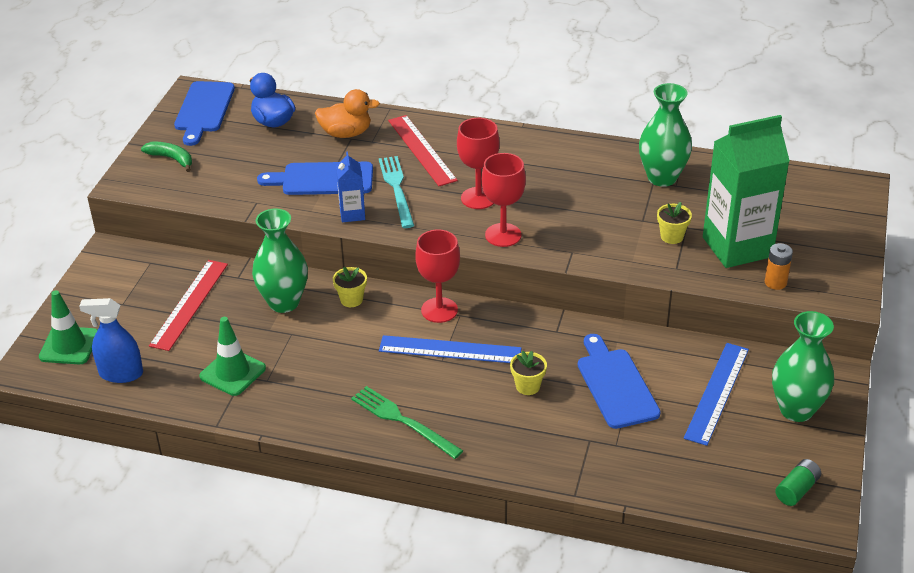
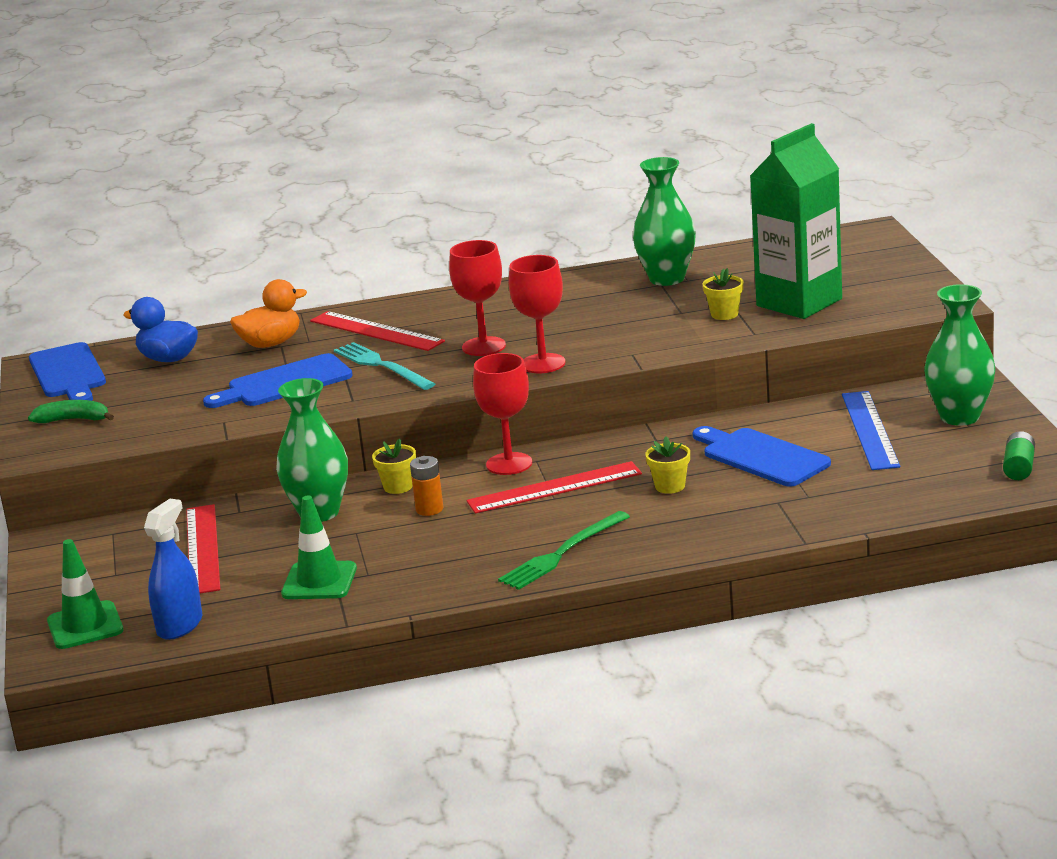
camera: 25 degrees left, 15 degrees down
blue spray bottle [79,298,143,383] -> blue spray bottle turned 135 degrees clockwise [144,499,202,640]
blue carton [336,152,365,222] -> none
green fork [351,386,463,459] -> green fork turned 60 degrees counterclockwise [498,511,630,590]
blue ruler [379,335,522,363] -> red ruler [466,461,642,514]
orange battery [765,243,793,290] -> orange battery moved to [410,456,443,516]

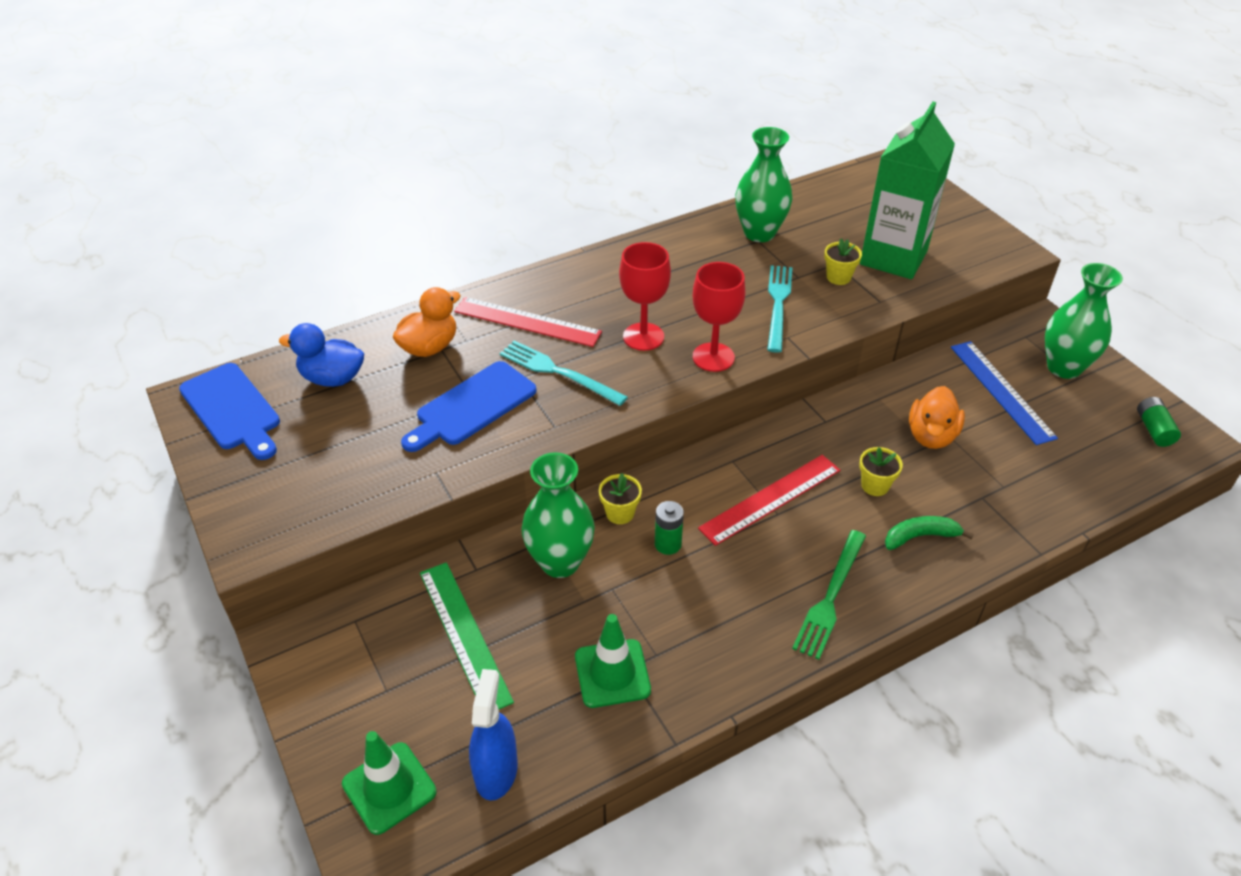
camera: 20 degrees left, 20 degrees up
green banana [28,400,114,423] -> green banana moved to [885,516,974,550]
red ruler [186,504,220,593] -> green ruler [420,562,514,709]
orange battery [410,456,443,516] -> green battery [655,501,684,555]
red goblet [473,353,532,475] -> none
blue cutting board [693,426,831,486] -> orange duck [909,386,965,449]
none -> turquoise fork [767,265,793,353]

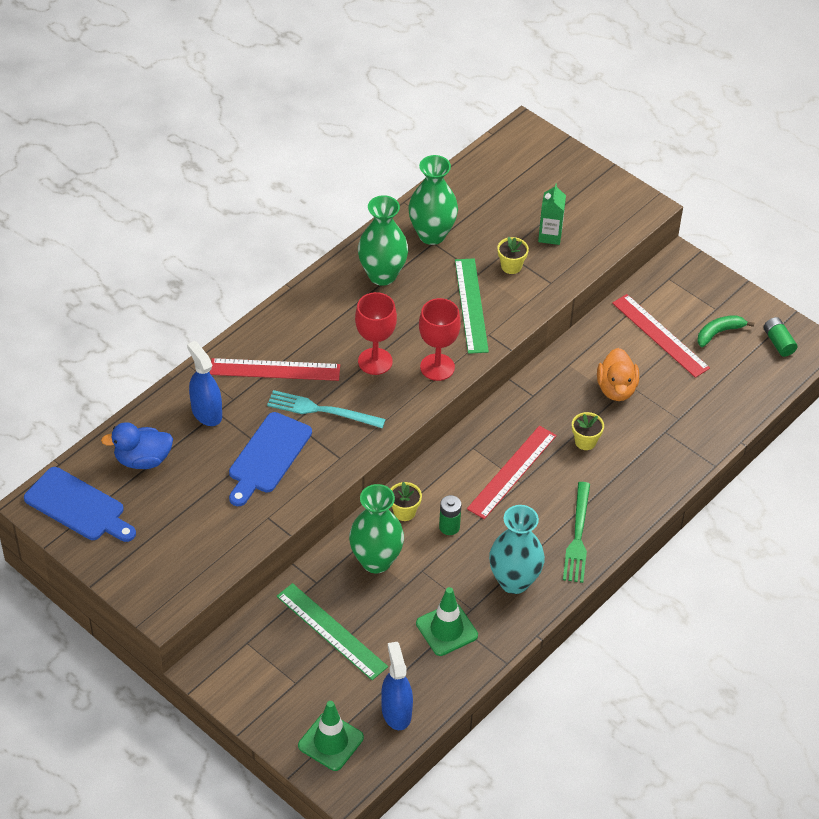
camera: 20 degrees left, 5 degrees up
orange duck [393,287,461,357] -> blue spray bottle [187,341,222,426]
turquoise fork [767,265,793,353] -> green ruler [455,258,489,354]
green carton [860,101,955,279] -> green carton [538,183,566,245], size x0.47
green banana [885,516,974,550] -> green banana moved to [697,315,754,347]
blue ruler [951,341,1058,445] -> red ruler [612,294,710,378]
green vase [1045,263,1123,379] -> green vase moved to [358,195,408,286]
none -> turquoise vase [489,505,545,594]

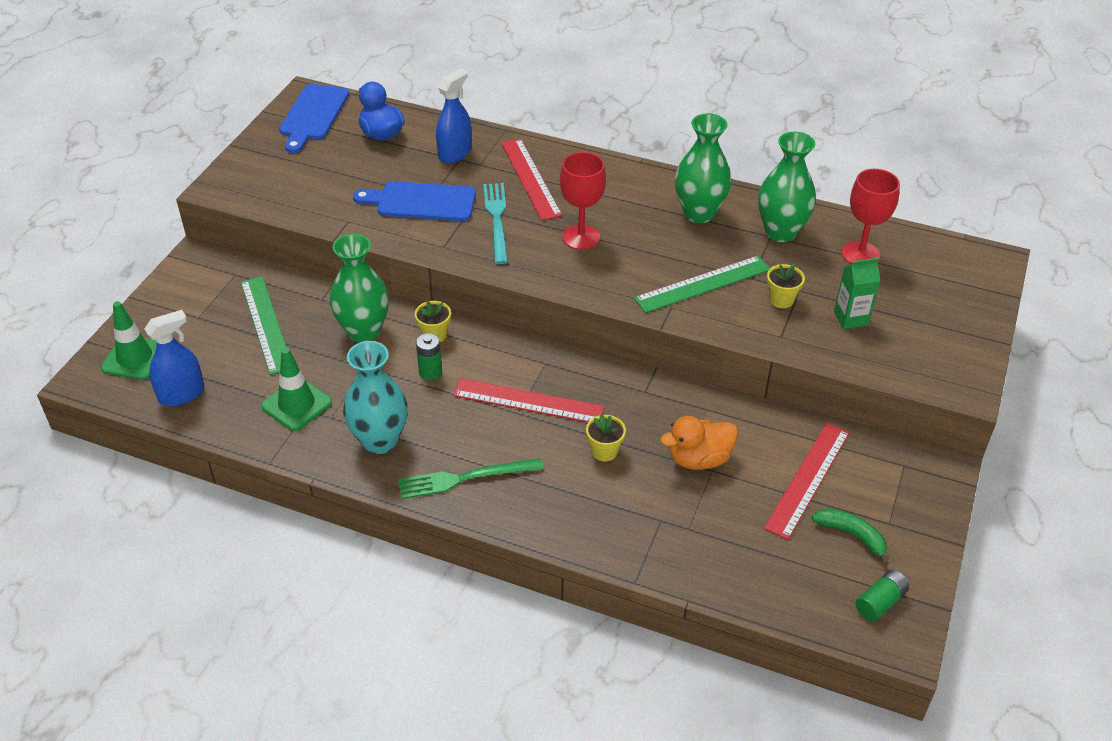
camera: 70 degrees right, 5 degrees down
green ruler [276,583,388,680] -> green ruler turned 45 degrees counterclockwise [241,276,287,375]
red goblet [419,298,461,381] -> red goblet moved to [842,169,900,264]

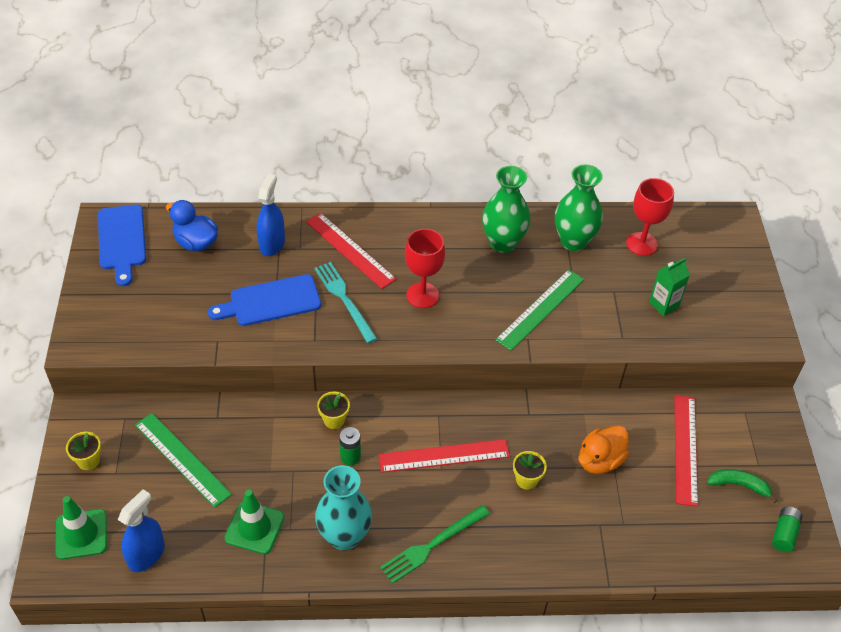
camera: 25 degrees left, 5 degrees up
green vase [330,234,389,343] -> none
yellow flower pot [767,264,805,308] -> yellow flower pot moved to [66,432,101,470]

